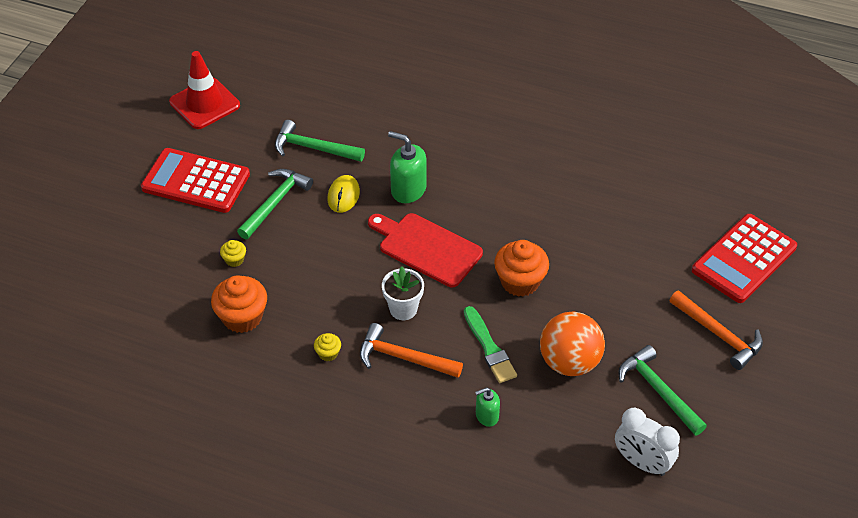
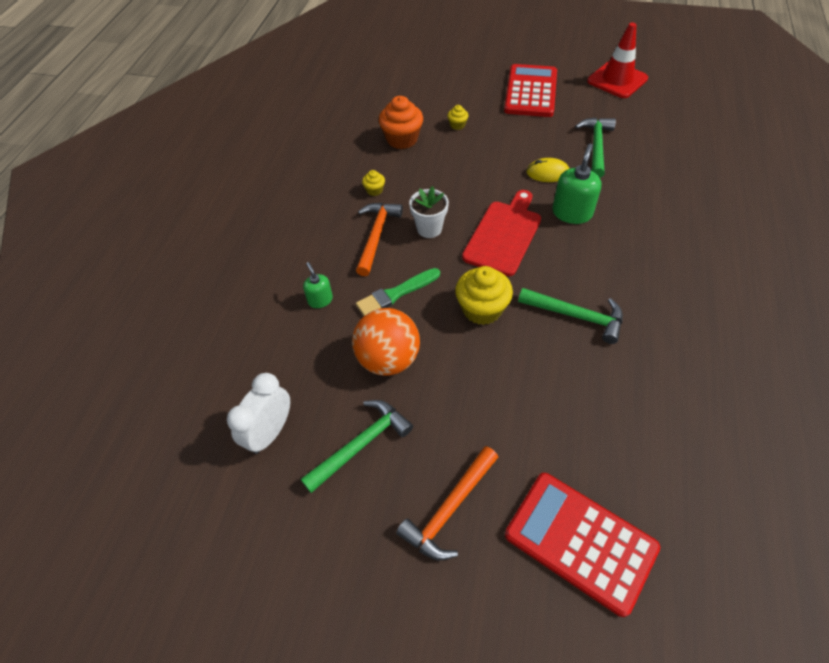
camera: 85 degrees right, 5 degrees up
green hammer [237,169,313,239] -> green hammer moved to [518,288,623,344]
orange cupcake [494,240,549,297] -> yellow cupcake [455,266,513,325]

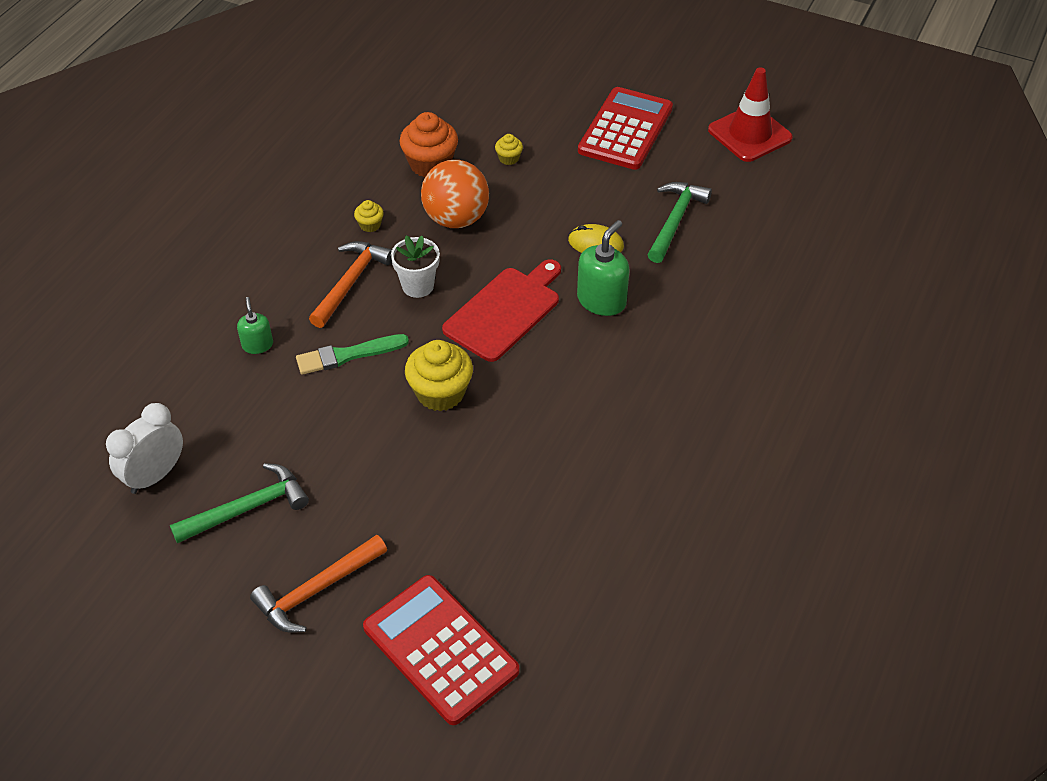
camera: 10 degrees right, 5 degrees down
orange ball [352,308,420,376] -> orange ball moved to [421,160,489,228]
green hammer [518,288,623,344] -> none

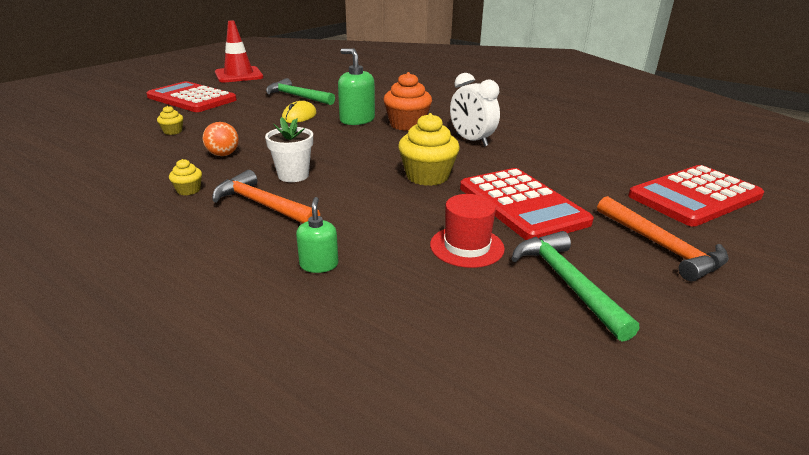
camera: 80 degrees left, 20 degrees down
white clock [106,403,183,494] -> white clock moved to [450,73,500,147]
green soap dispenser [237,297,273,354] -> green soap dispenser turned 90 degrees clockwise [296,197,339,273]
green brush [296,334,409,375] -> none
orange cupcake [399,112,458,177] -> orange cupcake moved to [383,72,432,131]
orange ball [421,160,489,228] -> orange ball [203,122,239,156], size x0.54
red cutting board [442,259,561,362] -> none
none -> red hat [430,194,505,268]
none -> red calculator [460,168,594,240]

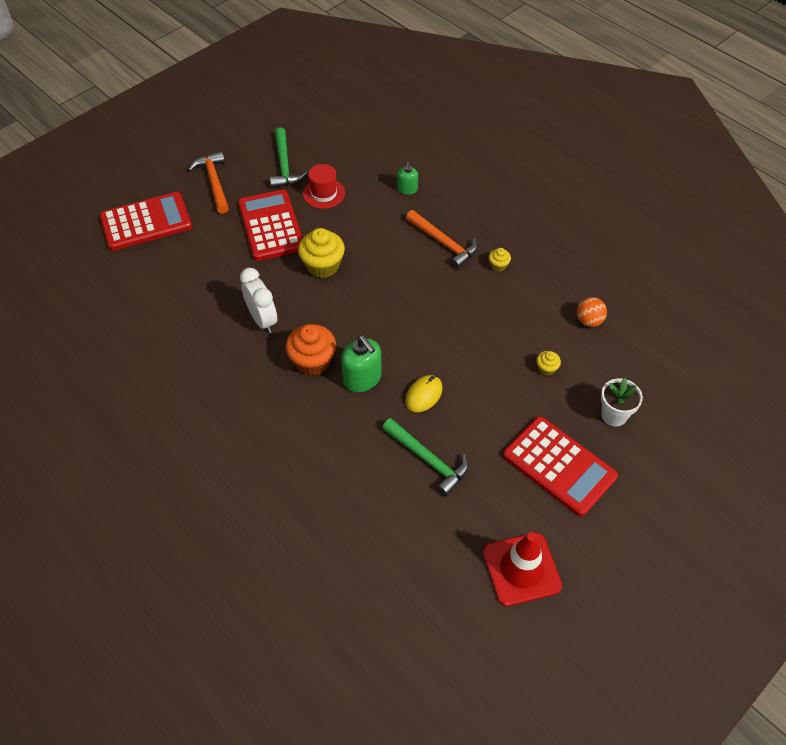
camera: 170 degrees left, 25 degrees up
orange ball [203,122,239,156] -> orange ball moved to [577,297,607,327]
white flower pot [265,117,313,182] -> white flower pot moved to [601,378,643,426]

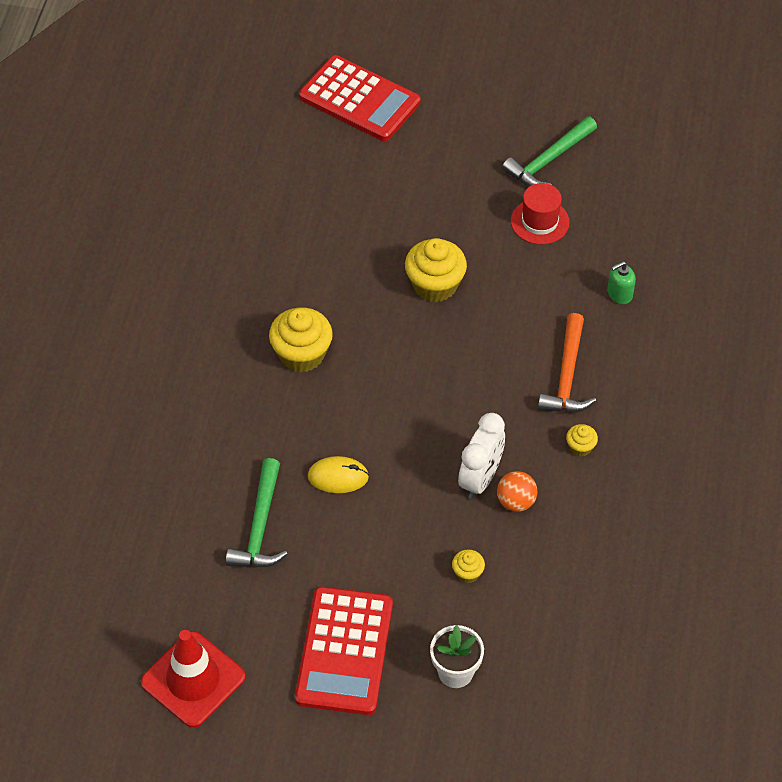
camera: 55 degrees right, 0 degrees up
orange hammer [188,151,229,214] -> none
red calculator [238,190,303,261] -> none
white clock [240,268,277,333] -> white clock moved to [458,413,505,499]
orange cupcake [286,324,336,375] -> yellow cupcake [269,307,333,372]
green soap dispenser [341,335,382,392] -> none
orange ball [577,297,607,327] -> orange ball moved to [497,471,537,512]

